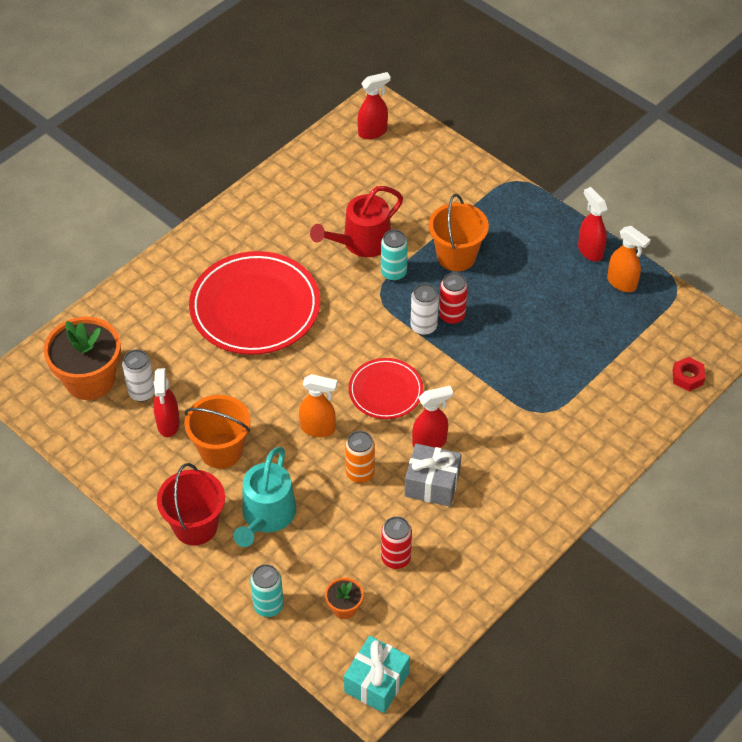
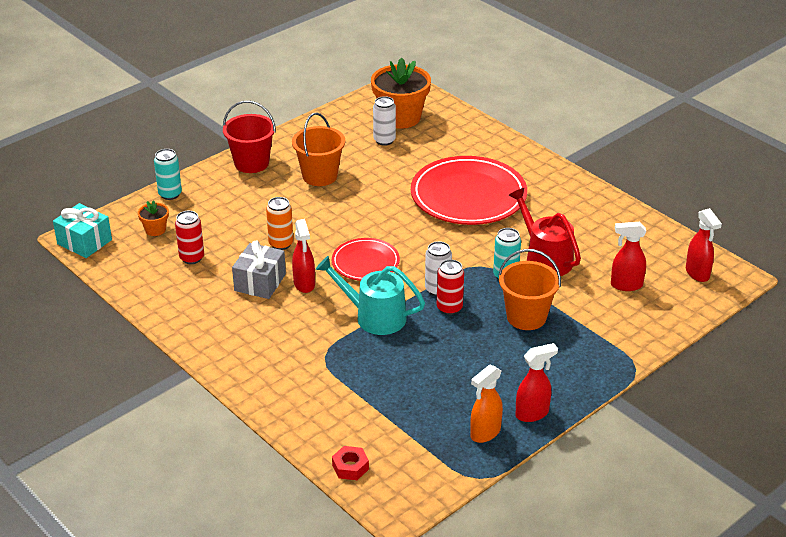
camera: 95 degrees right, 15 degrees down
red spray bottle [153,368,180,437] -> red spray bottle moved to [611,222,646,291]
turquoise watering can [233,447,296,547] -> turquoise watering can moved to [316,256,425,335]
orange spray bottle [299,374,338,437] -> none

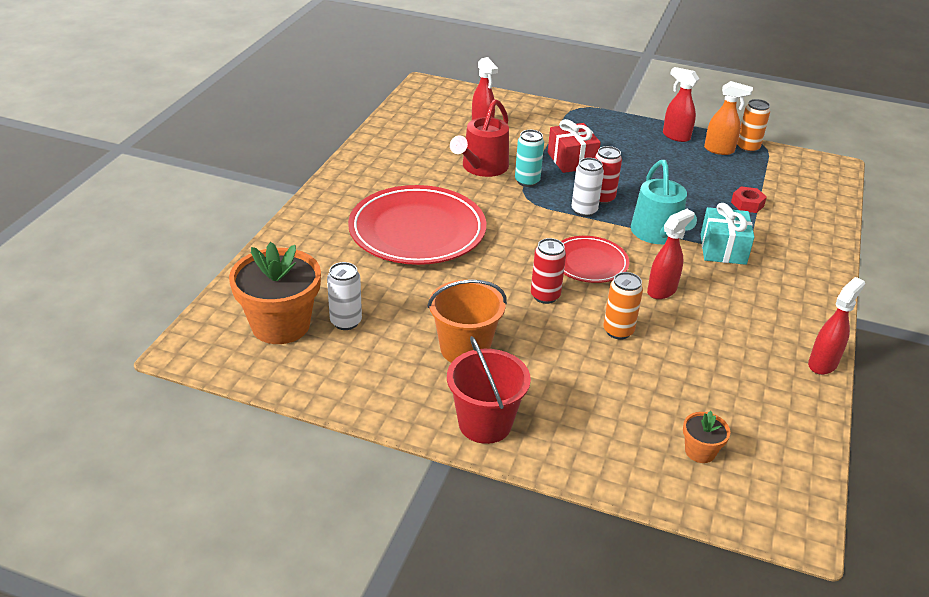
camera: 120 degrees left, 0 degrees up
turquoise gift [53,203,112,258] -> turquoise gift moved to [700,203,755,265]
turquoise can [154,149,182,200] -> none
red can [175,211,204,264] -> red can moved to [531,238,566,304]
grey gift [232,241,286,299] -> none
red nut [332,446,369,480] -> red nut moved to [731,186,767,213]
orange bucket [498,249,561,330] -> red gift [548,119,601,173]
red spray bottle [686,208,722,282] -> red spray bottle moved to [808,277,865,375]
none -> orange can [737,99,770,153]

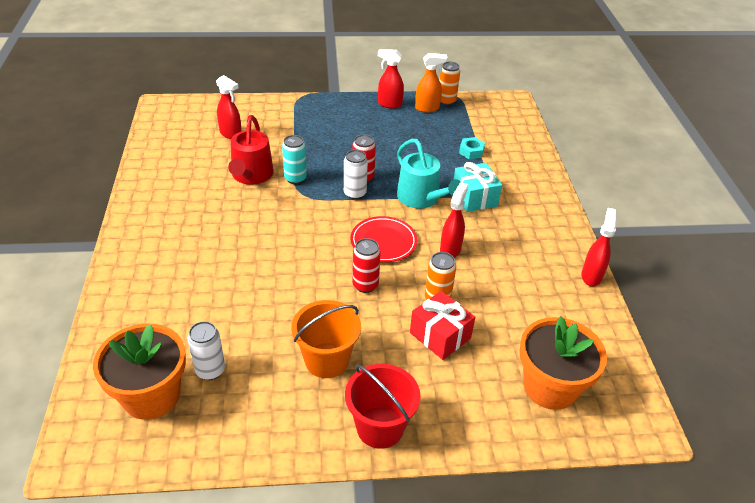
camera: 25 degrees left, 5 degrees up
red plate [348,185,486,265] -> none
red gift [548,119,601,173] -> red gift moved to [410,291,475,360]
orange flower pot [683,411,730,463] -> orange flower pot [519,316,607,410], size x2.16
red nut [731,186,767,213] -> turquoise nut [459,137,485,159]

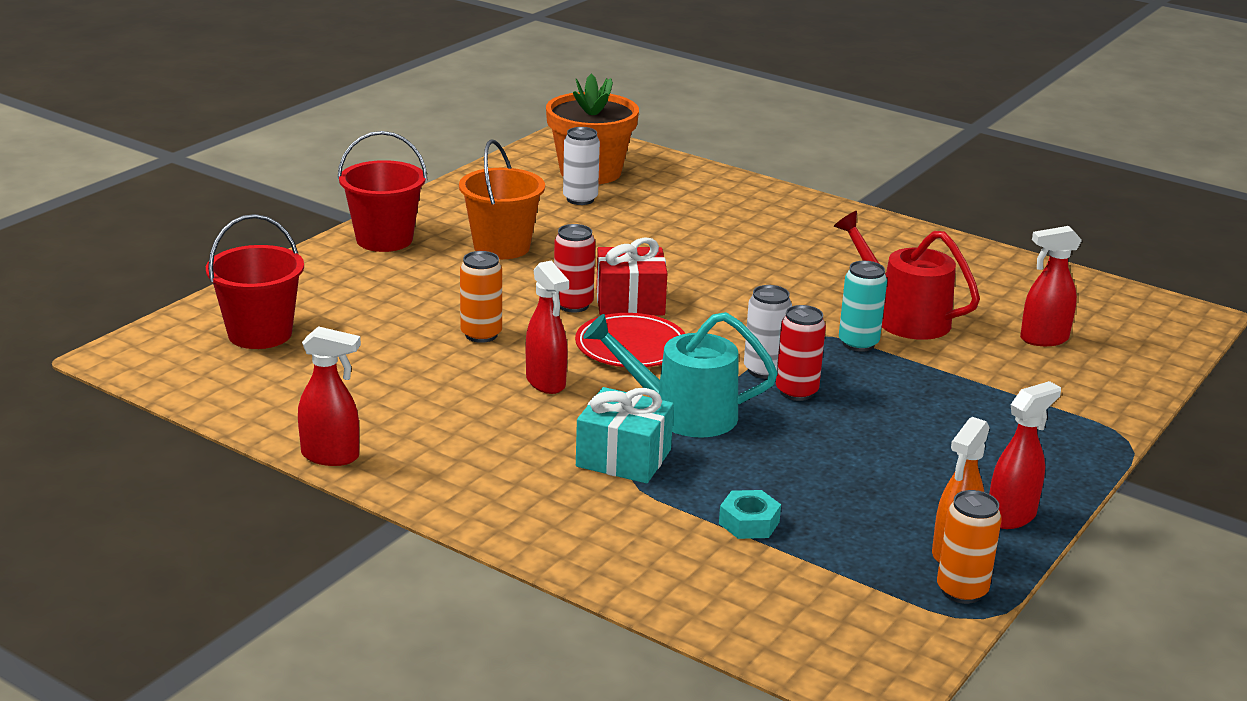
camera: 130 degrees right, 15 degrees down
red gift [410,291,475,360] -> red gift moved to [596,237,668,315]
orange flower pot [519,316,607,410] -> red bucket [206,214,304,349]
red spray bottle [581,208,617,286] -> red spray bottle turned 45 degrees counterclockwise [298,326,361,466]

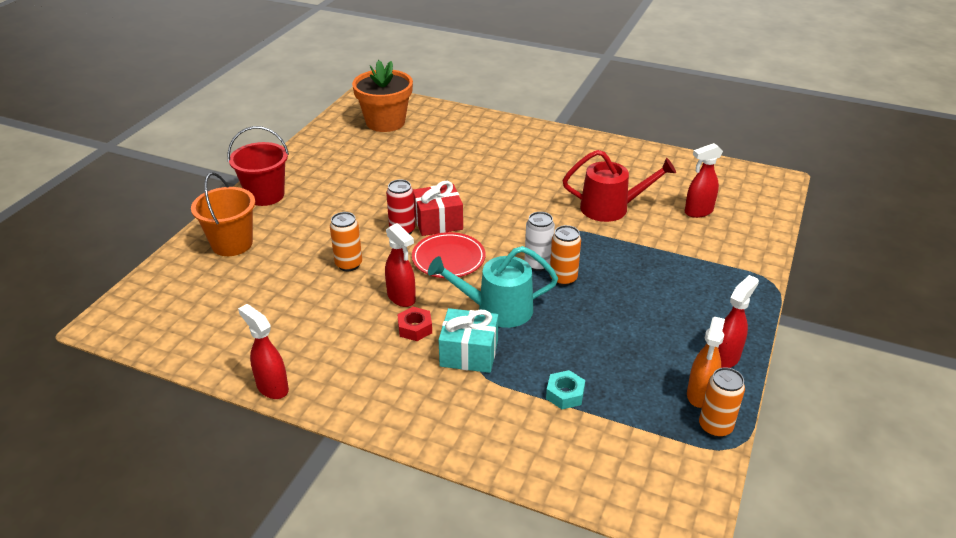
camera: 10 degrees left, 10 degrees up
red bucket [206,214,304,349] -> none
red spray bottle [298,326,361,466] -> red spray bottle turned 135 degrees counterclockwise [238,304,289,399]
orange bucket [459,139,545,259] -> orange bucket moved to [191,172,255,256]
white can [563,127,600,205] -> none
red can [776,305,826,401] -> orange can [550,225,581,286]
red watering can [834,211,980,340] -> red watering can turned 150 degrees clockwise [563,150,676,222]
turquoise can [839,261,887,352] -> none
none -> red nut [397,307,432,341]

